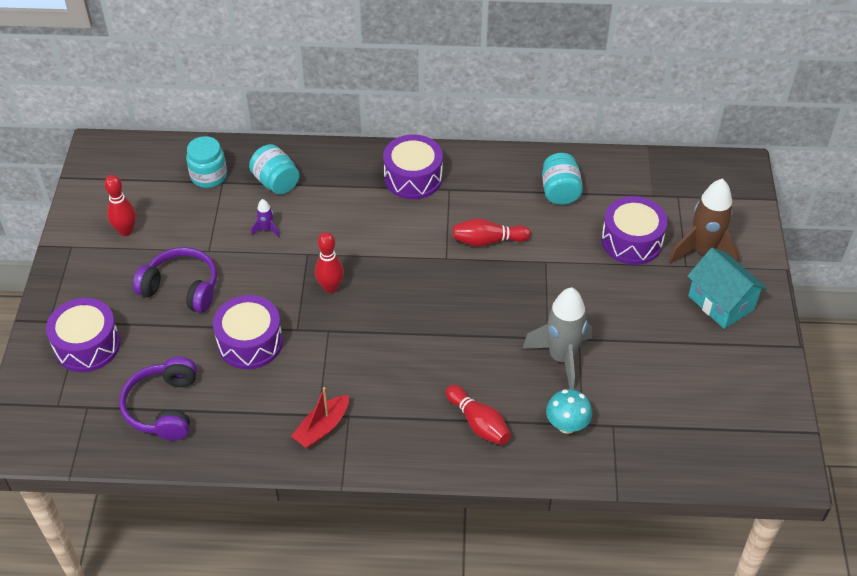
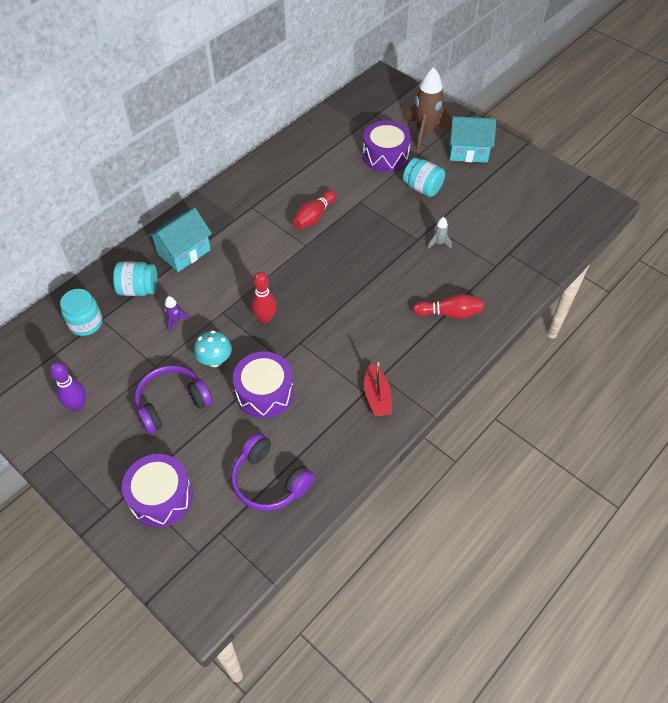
camera: 50 degrees left, 5 degrees up
red bowling pin [104,175,136,236] -> purple bowling pin [50,362,86,411]
purple drum [383,135,443,199] -> none
grey rocket [522,287,592,390] -> grey rocket [428,217,452,249], size x0.44
turquoise jar [542,153,583,205] -> turquoise jar moved to [403,158,445,197]
turquoise mushroom [546,389,592,434] -> turquoise mushroom moved to [194,330,232,367]
none -> turquoise house [148,208,212,272]

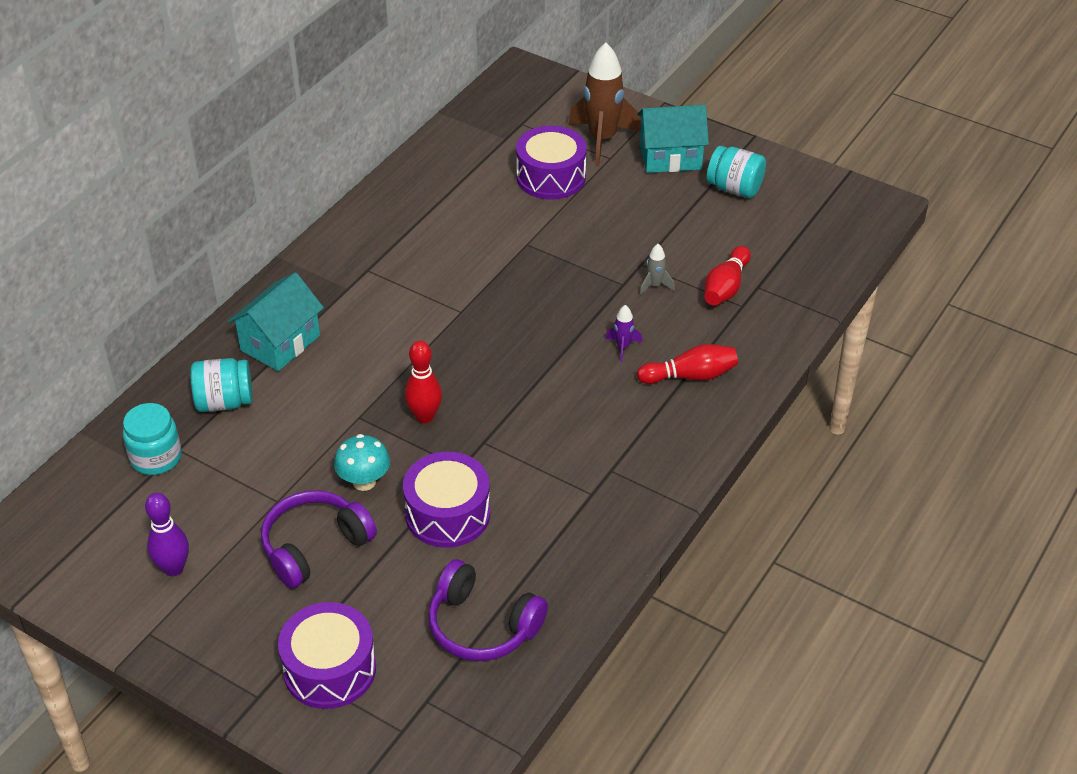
camera: 10 degrees left, 10 degrees down
purple rocket [164,296,190,333] -> purple rocket moved to [606,305,642,362]
red bowling pin [293,190,337,229] -> red bowling pin moved to [705,246,751,305]
red boat [364,362,392,417] -> none
turquoise jar [403,158,445,197] -> turquoise jar moved to [707,146,766,198]

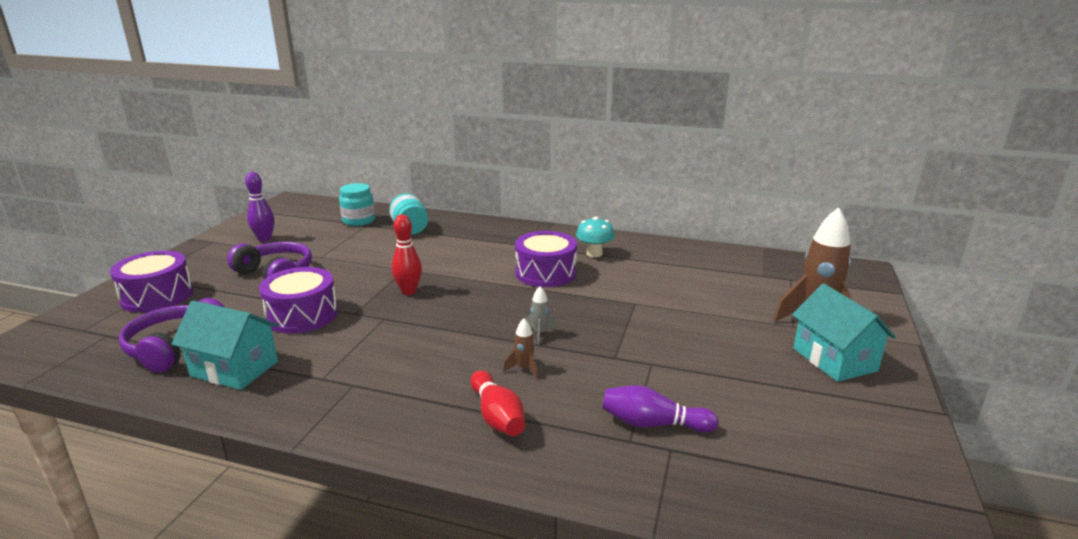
camera: 75 degrees right, 20 degrees down
turquoise house [228,272,324,371] -> turquoise house moved to [171,301,279,390]
turquoise mushroom [334,434,390,491] -> turquoise mushroom moved to [576,217,615,257]
purple drum [516,126,587,200] -> purple drum moved to [515,231,577,287]
purple rocket [606,305,642,362] -> brown rocket [503,319,538,379]
grey rocket [640,244,675,295] -> grey rocket moved to [525,286,558,344]
red bowling pin [705,246,751,305] -> purple bowling pin [602,385,719,433]
turquoise jar [707,146,766,198] -> none

